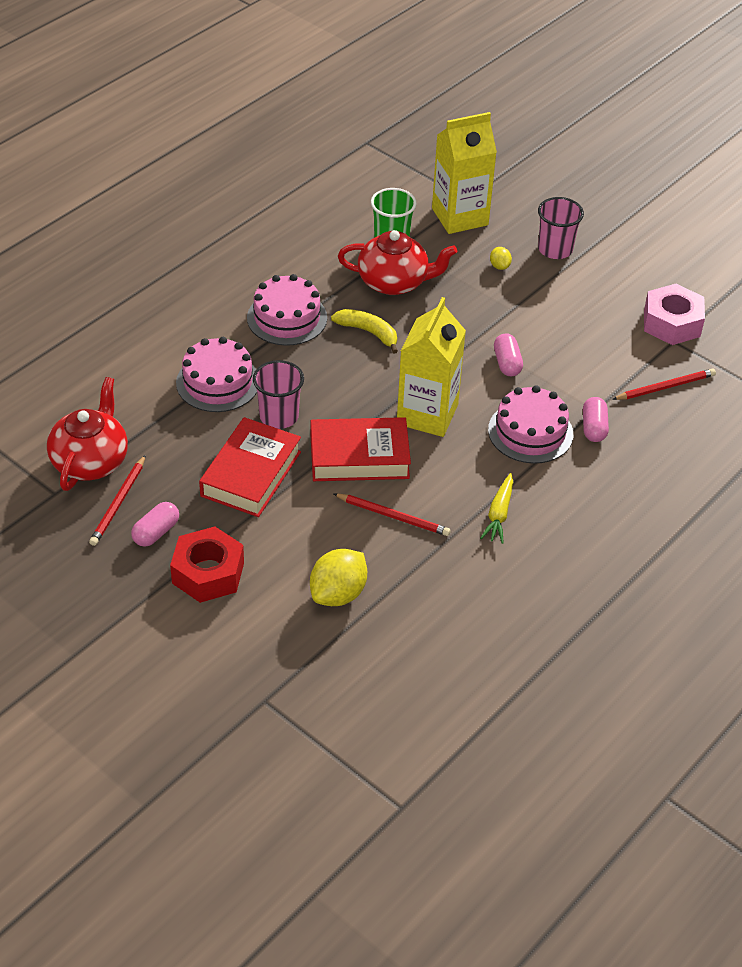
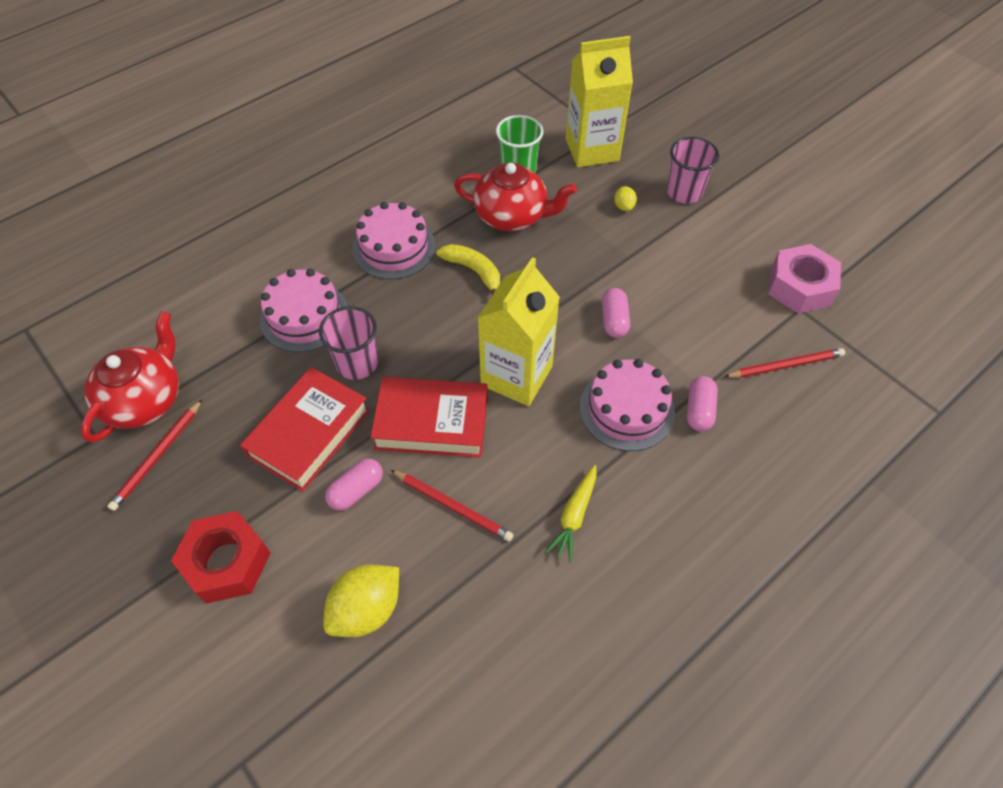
camera: 10 degrees right, 10 degrees up
pink capsule [131,502,179,547] -> pink capsule moved to [325,458,383,511]

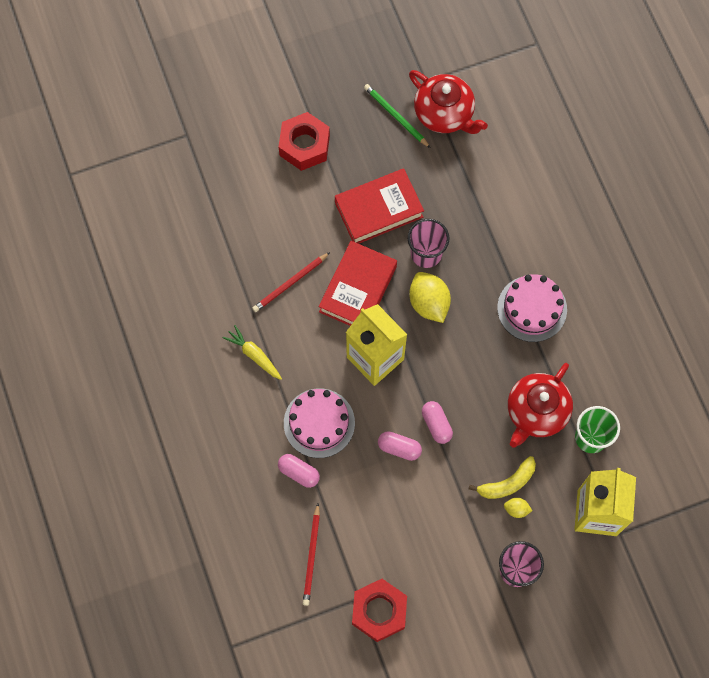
camera: 110 degrees right, 15 degrees up
red pencil [107,399,202,511] -> green pencil [364,84,430,148]
red book [240,367,370,491] -> red book turned 75 degrees counterclockwise [335,169,424,244]
pink cake [260,269,348,352] -> none
yellow lemon [323,564,399,637] -> yellow lemon moved to [409,272,451,323]
pink capsule [325,458,383,511] -> pink capsule moved to [422,401,453,444]
yellow banana [437,244,500,295] -> yellow banana moved to [469,456,536,499]
pink nut [768,244,841,314] -> red nut [352,579,407,642]

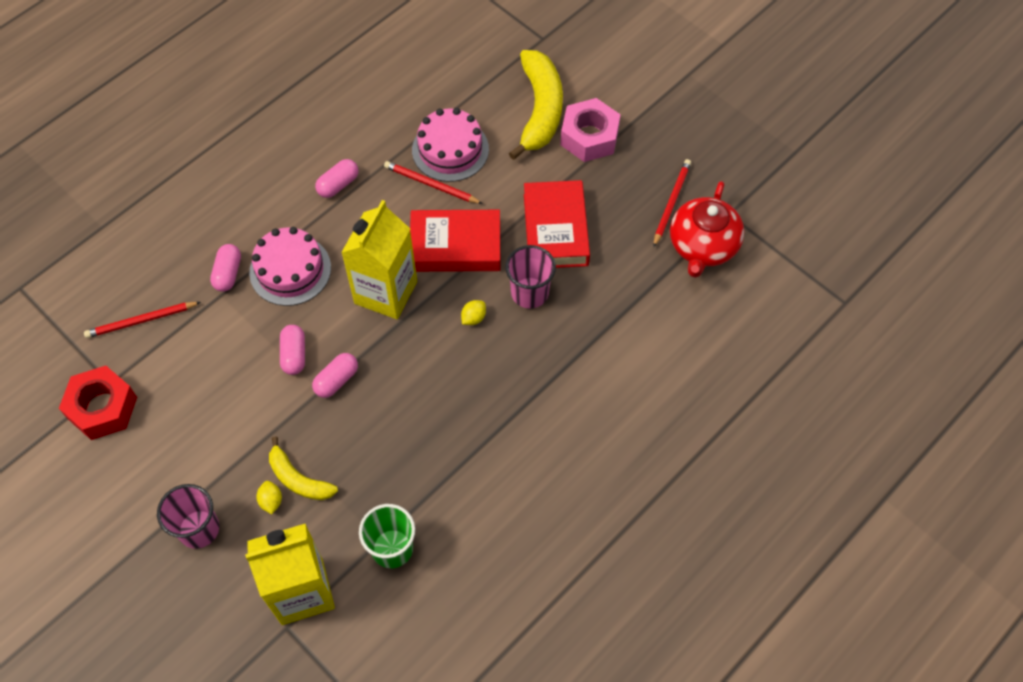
camera: 65 degrees right, 10 degrees down
yellow carrot [223,325,282,380] -> pink capsule [315,159,359,198]
red nut [279,112,330,171] -> pink nut [560,98,621,162]
red book [335,169,424,244] -> red book turned 45 degrees clockwise [524,180,590,268]
green pencil [364,84,430,148] -> red pencil [653,159,691,248]
yellow lemon [409,272,451,323] -> yellow lemon [461,300,486,325], size x0.48
pink cake [497,274,567,342] -> pink cake moved to [412,108,489,182]
red teapot [508,363,573,448] -> none
none -> yellow banana [509,50,563,160]

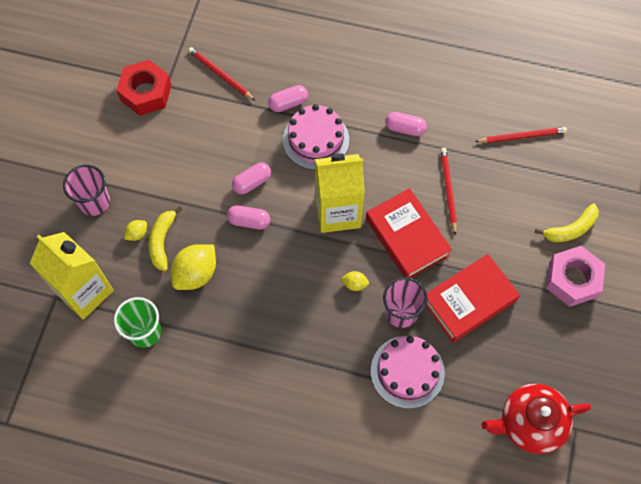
camera: 60 degrees right, 5 degrees up
pink cake [412,108,489,182] -> pink cake moved to [371,336,445,409]
yellow banana [509,50,563,160] -> yellow banana [535,203,599,242], size x0.57
red pencil [653,159,691,248] -> red pencil moved to [475,127,567,143]
none -> yellow lemon [171,244,216,290]

